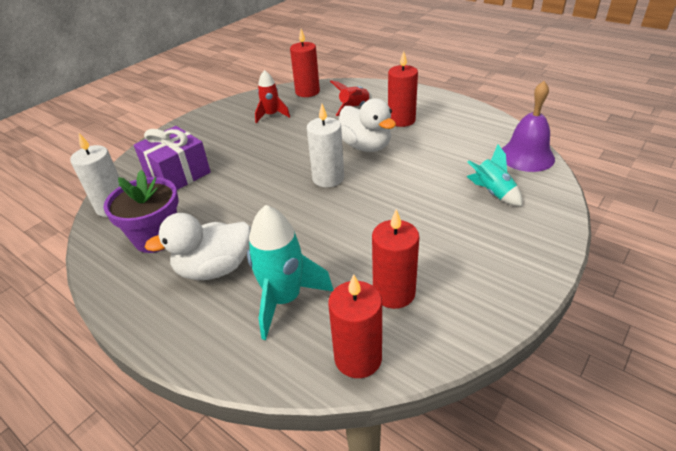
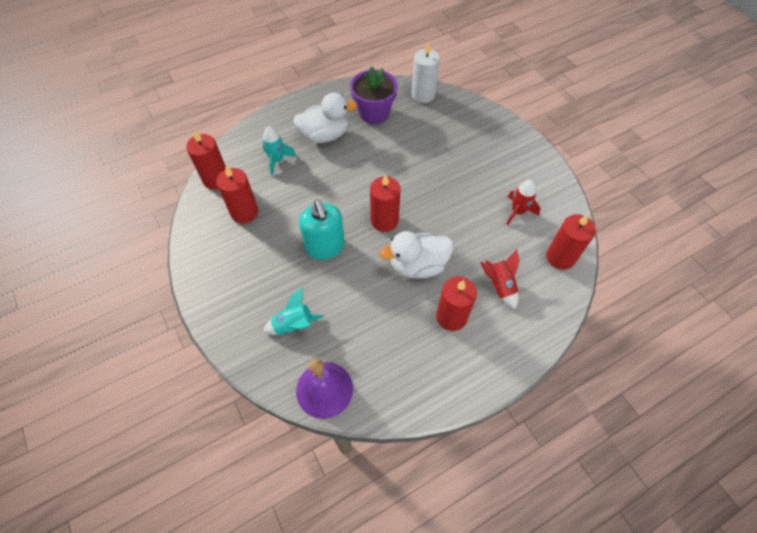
camera: 110 degrees right, 20 degrees up
purple gift [134,126,211,190] -> none
white duck [145,213,251,280] -> white duck turned 75 degrees clockwise [293,93,357,143]
turquoise rocket [247,205,333,340] -> turquoise rocket [262,126,297,176], size x0.63
white candle [307,104,344,187] -> red candle [370,174,401,232]
none -> turquoise soap dispenser [299,199,345,260]

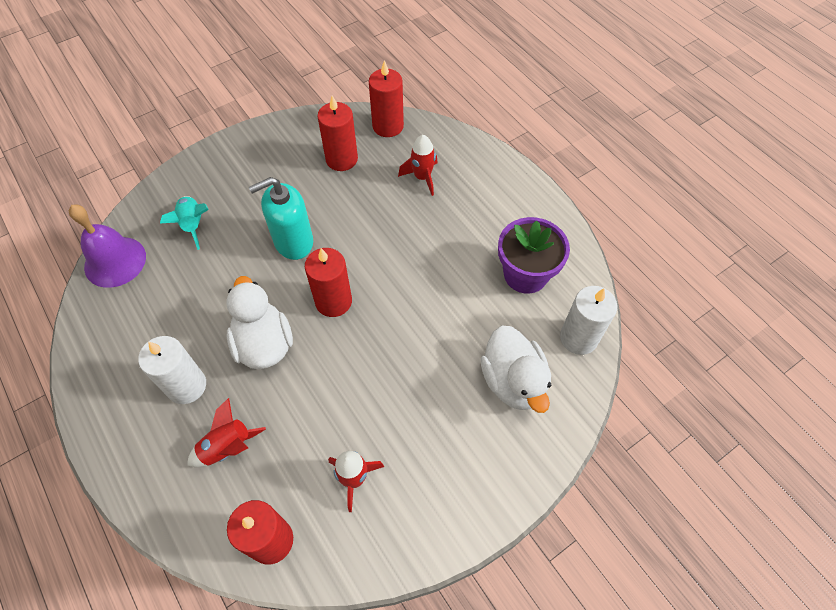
camera: 85 degrees right, 0 degrees up
turquoise rocket [262,126,297,176] -> red rocket [398,135,437,196]
white duck [293,93,357,143] -> white duck moved to [480,326,551,413]
red candle [436,276,477,331] -> white candle [138,336,206,404]

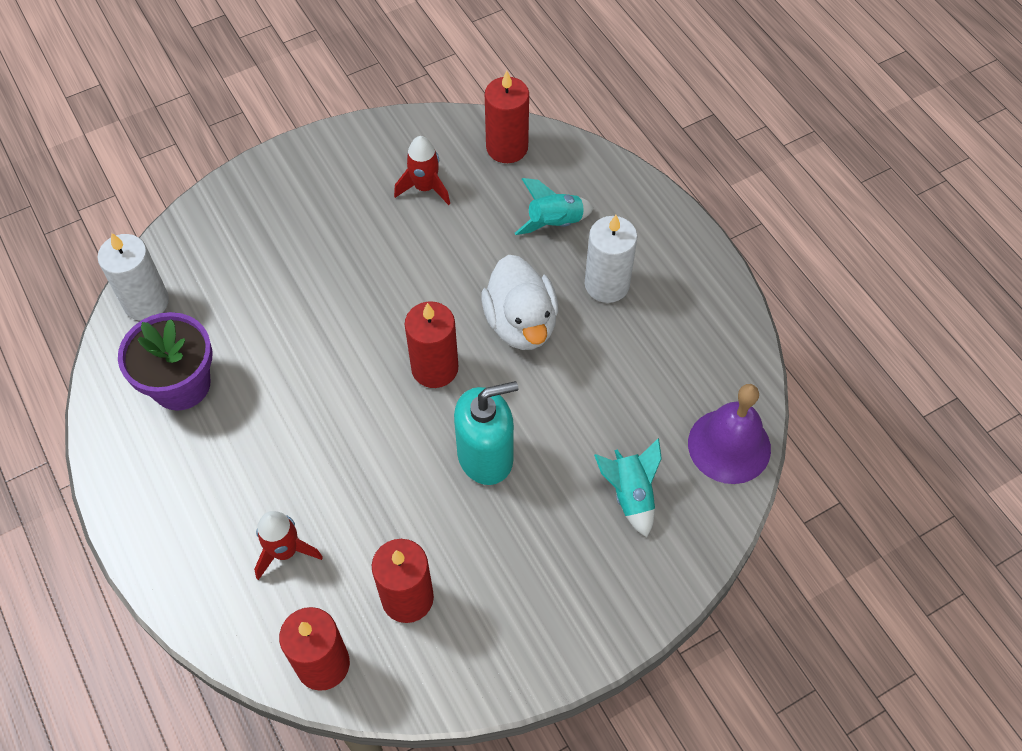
camera: 175 degrees left, 0 degrees up
red rocket [187,398,266,467] -> turquoise rocket [515,178,594,235]
white duck [480,326,551,413] -> none

